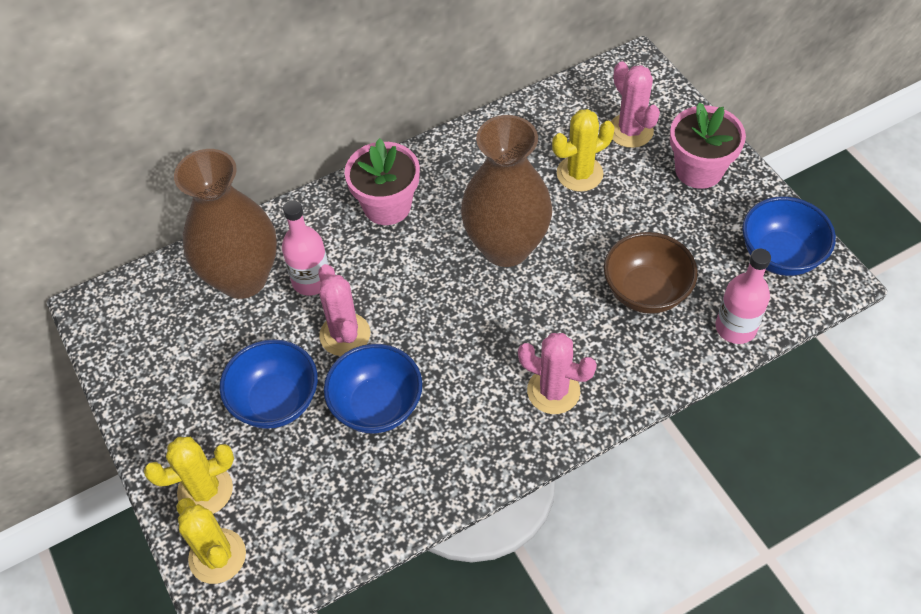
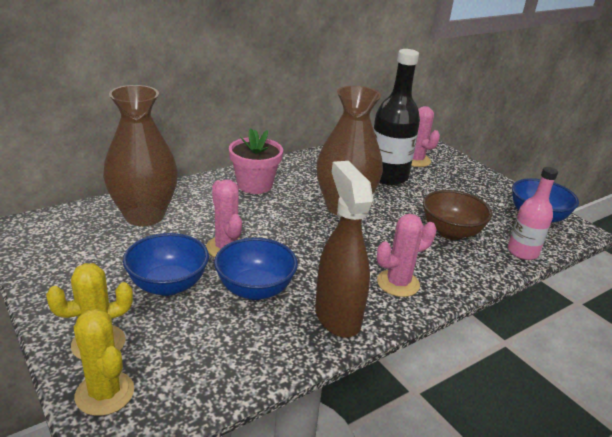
camera: 10 degrees left, 25 degrees down
pink bottle [282,200,328,296] -> none
pink cactus [518,333,597,414] -> pink cactus turned 45 degrees counterclockwise [377,214,436,297]
yellow cactus [552,109,615,192] -> black bottle [373,49,420,185]
pink flower pot [670,102,746,189] -> none
none -> brown spray bottle [315,161,374,338]

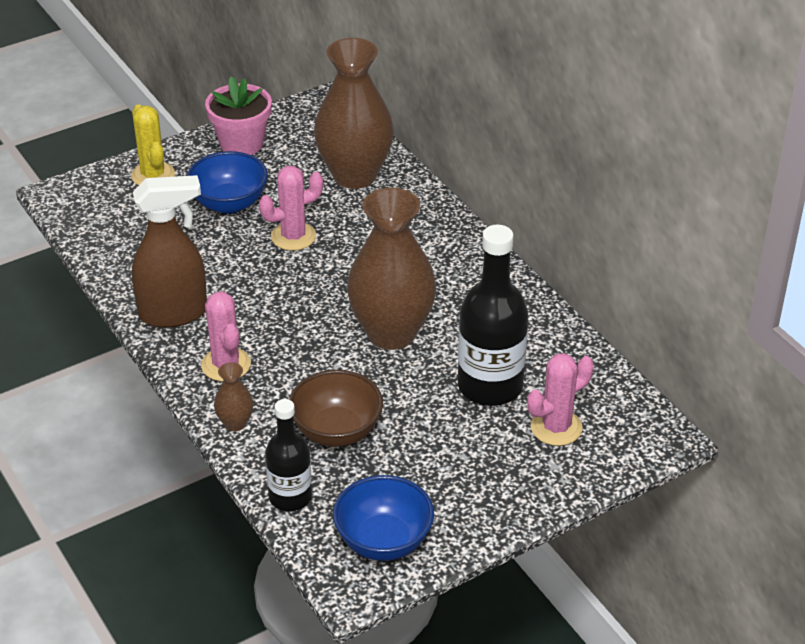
camera: 95 degrees right, 10 degrees up
yellow cactus [74,309,134,416] -> none
blue bowl [214,237,298,300] -> none
pink flower pot [229,128,283,194] -> pink flower pot moved to [205,76,272,155]
pink bottle [508,167,558,260] -> black bottle [265,399,312,511]
none -> brown vase [214,362,254,431]

